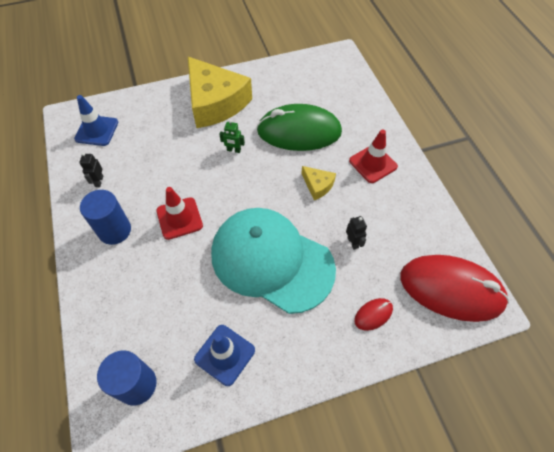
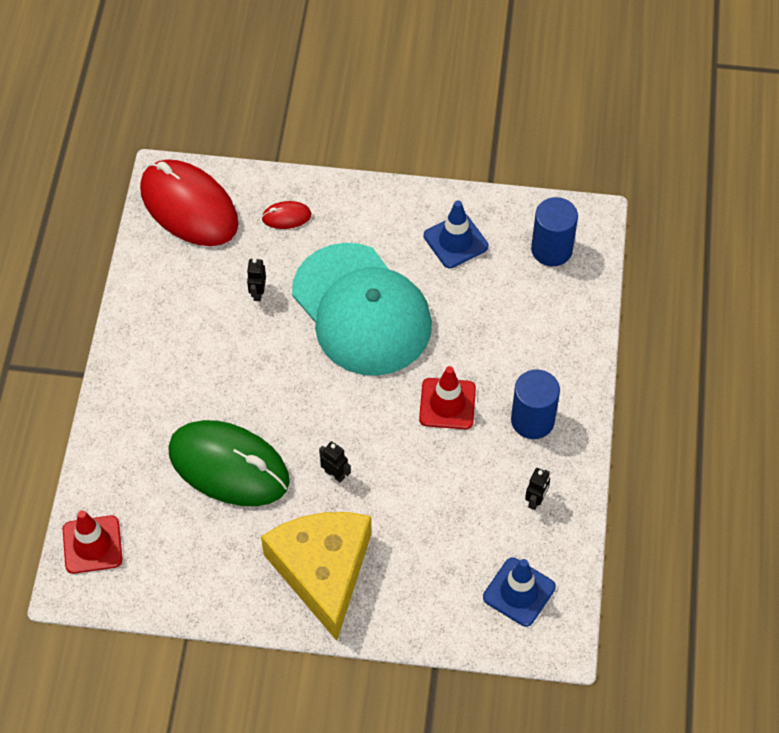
camera: 155 degrees left, 0 degrees up
green robot [219,120,245,153] -> black robot [319,441,351,483]
yellow cheese [301,166,336,200] -> none
red traffic cone [349,129,398,183] -> red traffic cone moved to [63,510,122,574]

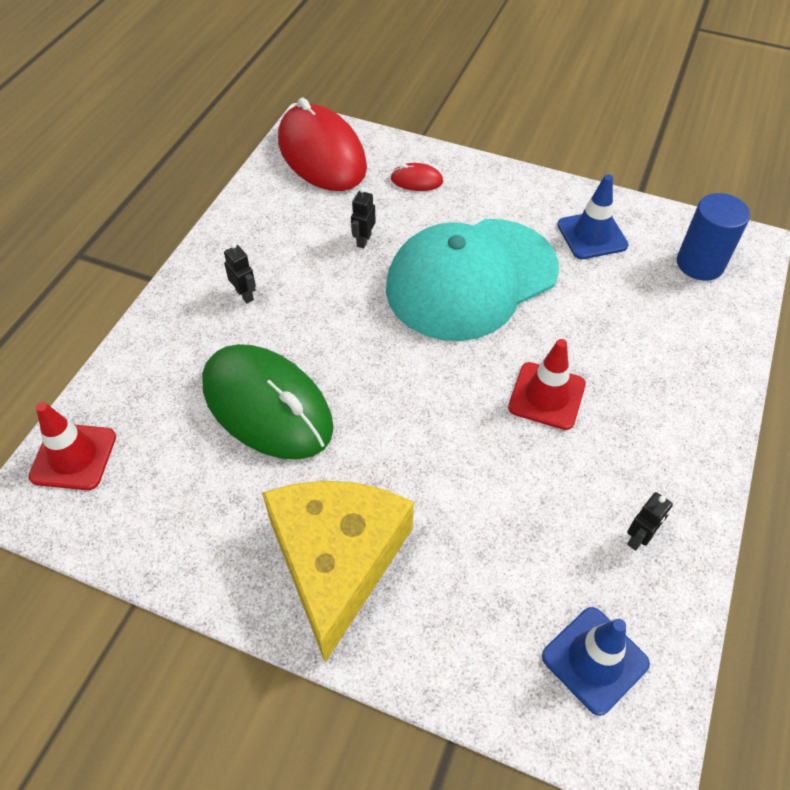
camera: 15 degrees right, 5 degrees down
turquoise cap [292,243,432,376] -> turquoise cap turned 75 degrees clockwise [386,219,559,341]
black robot [319,441,351,483] -> black robot moved to [224,243,256,303]
blue cylinder [511,369,560,439] -> none

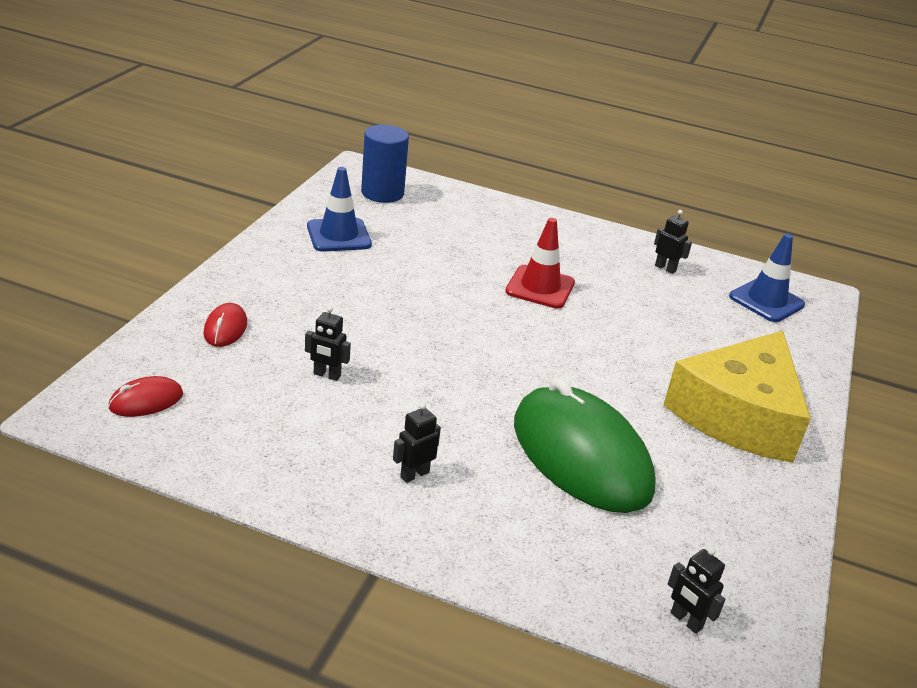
camera: 95 degrees left, 20 degrees down
red traffic cone [28,402,116,490] -> black robot [668,547,726,634]
green mouse [202,344,334,460] -> green mouse turned 75 degrees counterclockwise [514,378,656,513]
yellow cheese [262,481,414,663] -> yellow cheese turned 60 degrees counterclockwise [664,330,811,463]
red mouse [278,98,367,191] -> red mouse [108,376,183,417], size x0.41
turquoise cap [386,219,559,341] -> none

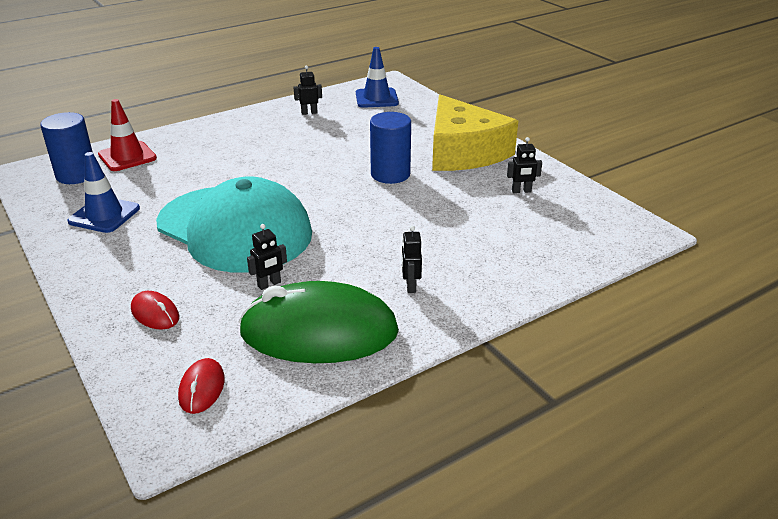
camera: 50 degrees left, 0 degrees up
red traffic cone [505,218,575,308] -> red traffic cone moved to [98,99,157,171]
green mouse [514,378,656,513] -> green mouse moved to [239,281,399,363]
black robot [668,547,726,634] -> black robot moved to [507,137,542,193]
none -> turquoise cap [156,177,312,273]
none -> blue cylinder [370,112,411,184]

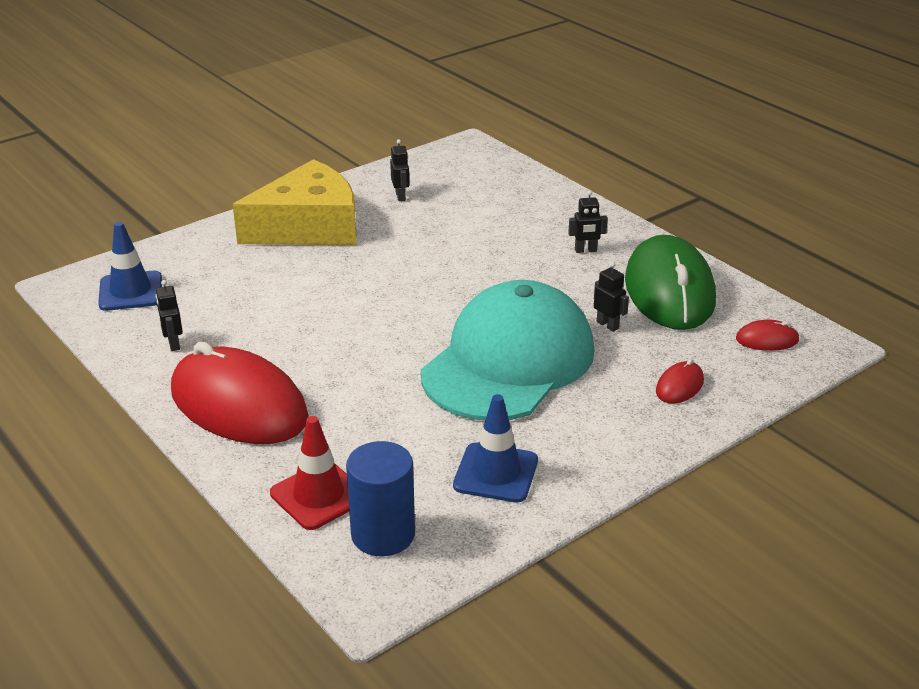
camera: 95 degrees left, 0 degrees up
blue cylinder [370,112,411,184] -> none
none -> red mouse [171,342,309,444]

